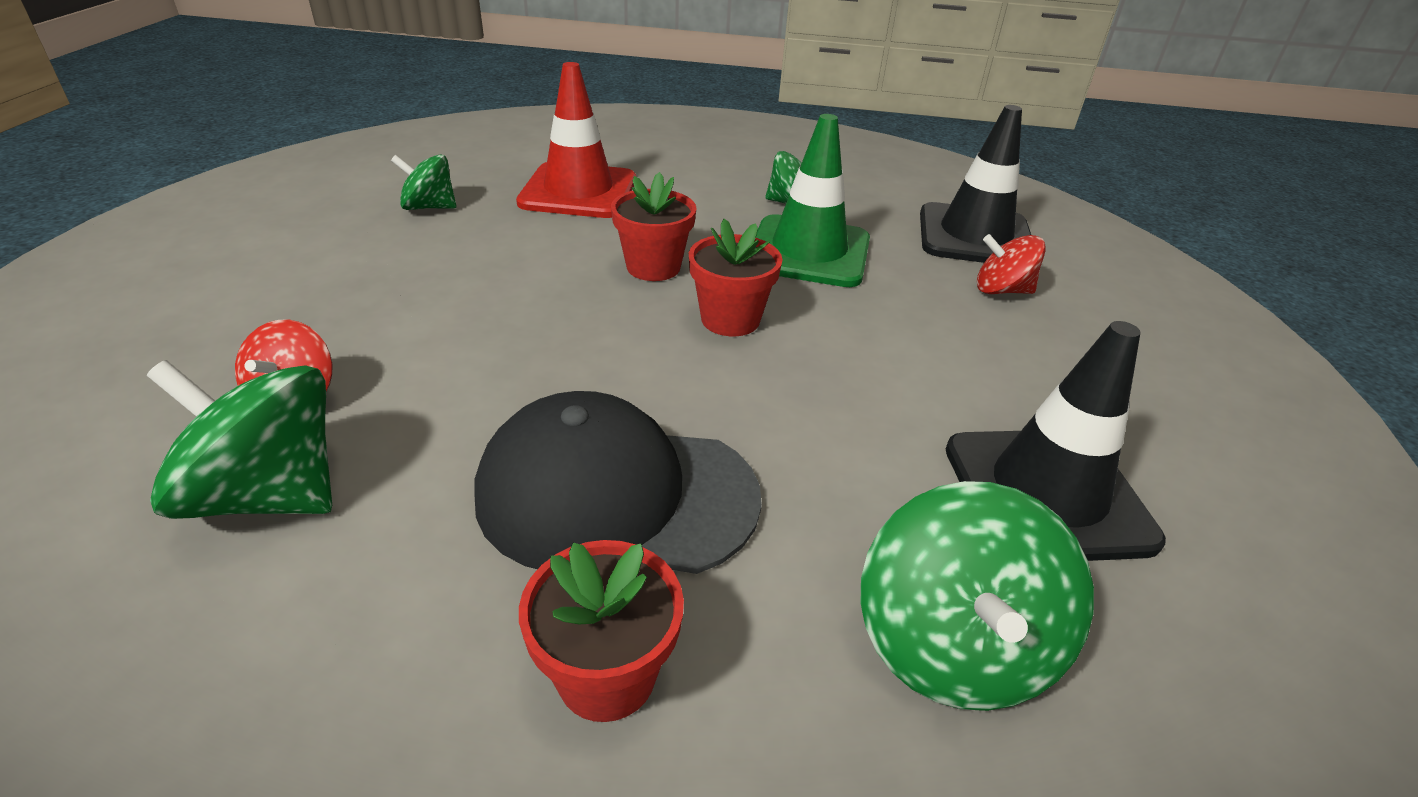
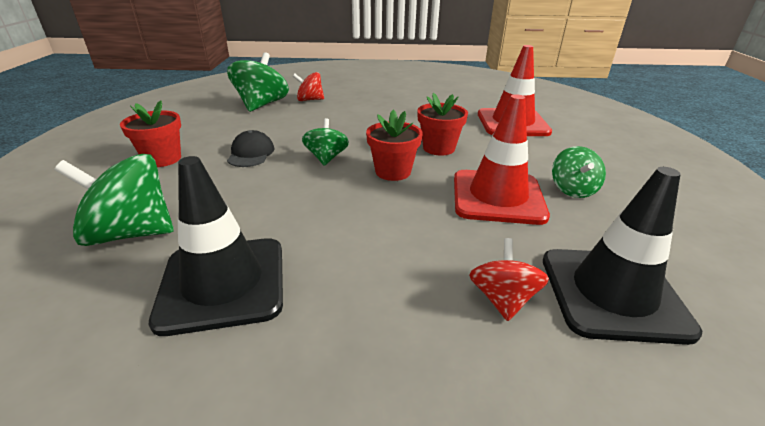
camera: 85 degrees right, 5 degrees down
green spinning top [391,154,456,210] -> green spinning top moved to [302,118,349,166]
black cap [475,391,762,574] -> black cap [227,130,275,167], size x0.49
green traffic cone [756,114,870,287] -> red traffic cone [454,94,550,225]

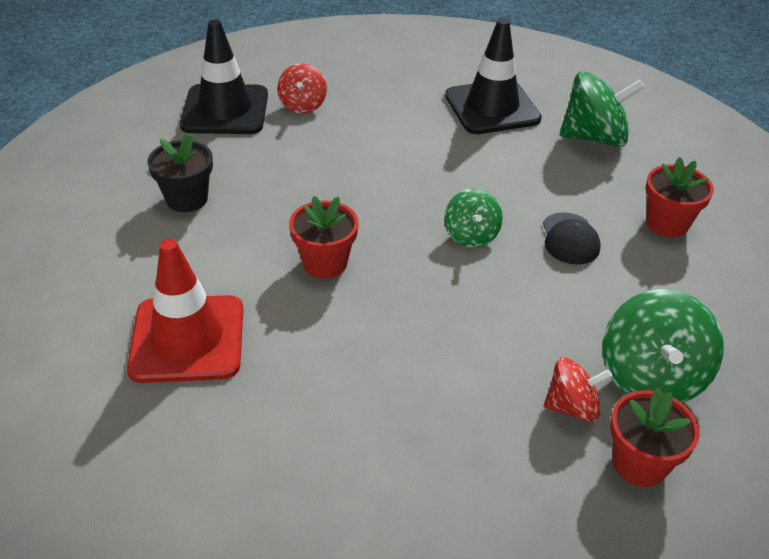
camera: 175 degrees right, 10 degrees up
red flower pot [366,110,423,181] -> red flower pot moved to [610,387,700,487]
red traffic cone [454,94,550,225] -> none
green spinning top [552,146,606,198] -> black flower pot [147,133,213,212]

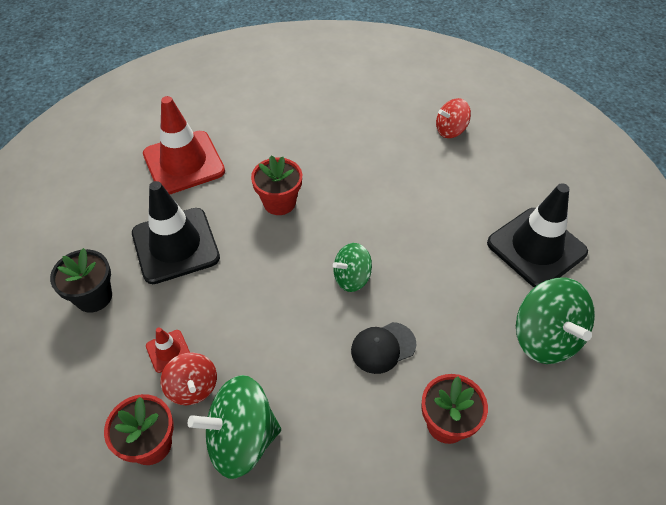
camera: 70 degrees right, 10 degrees up
black flower pot [147,133,213,212] -> black flower pot moved to [50,248,112,313]
black traffic cone [180,19,268,134] -> black traffic cone moved to [132,181,220,284]
none -> red traffic cone [146,327,190,373]

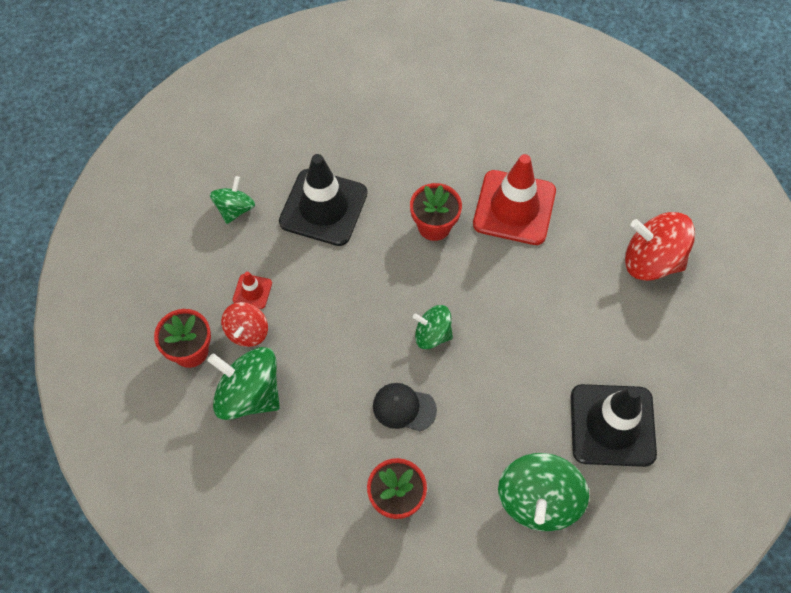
camera: 40 degrees right, 10 degrees up
black flower pot [50,248,112,313] -> green spinning top [210,176,255,224]
red traffic cone [143,96,225,194] -> red traffic cone moved to [473,154,556,245]
red spinning top [436,98,471,138] -> red spinning top [625,212,695,281], size x1.68

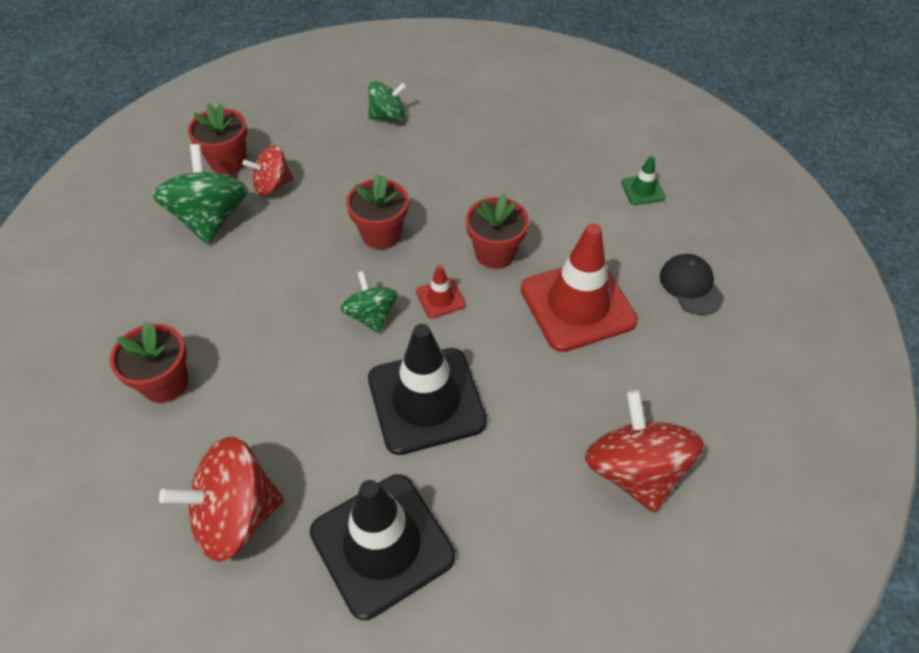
camera: 55 degrees right, 10 degrees down
red traffic cone [233,271,272,309] -> red traffic cone moved to [416,265,466,319]
black traffic cone [279,154,368,246] -> black traffic cone moved to [368,324,487,455]
black cap [373,383,437,431] -> black cap moved to [660,254,724,315]
green spinning top [498,453,589,531] -> red spinning top [159,437,284,562]
none -> red flower pot [346,174,409,249]
none -> green traffic cone [621,155,665,205]

